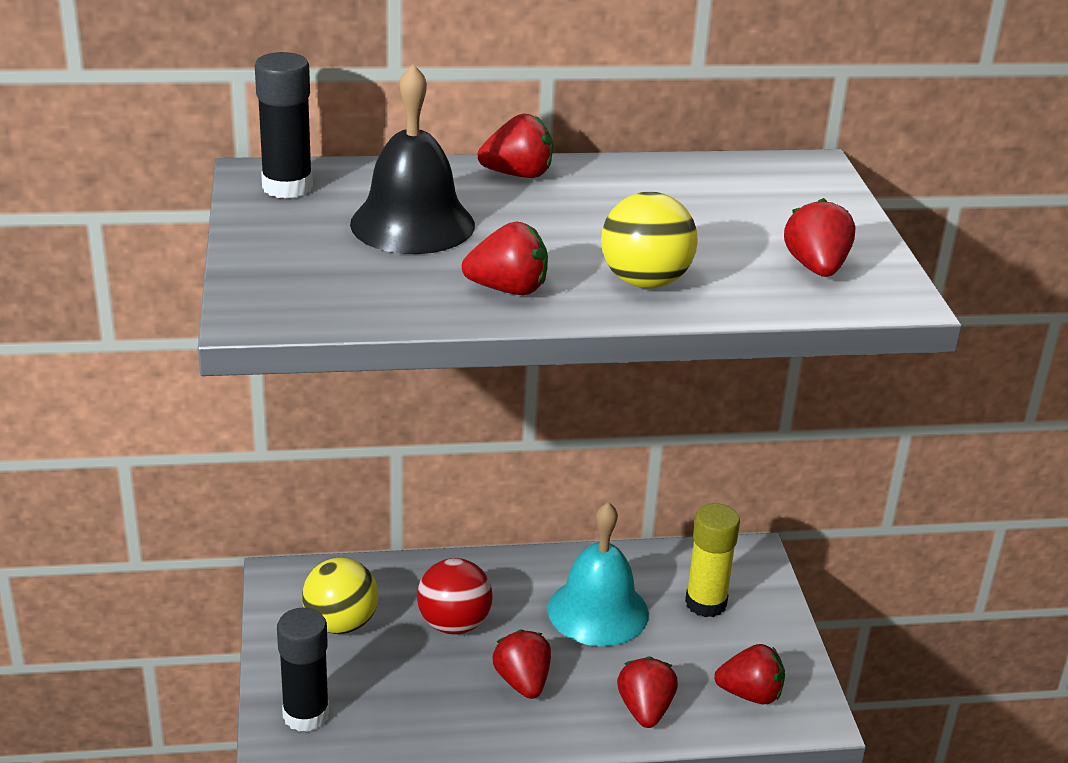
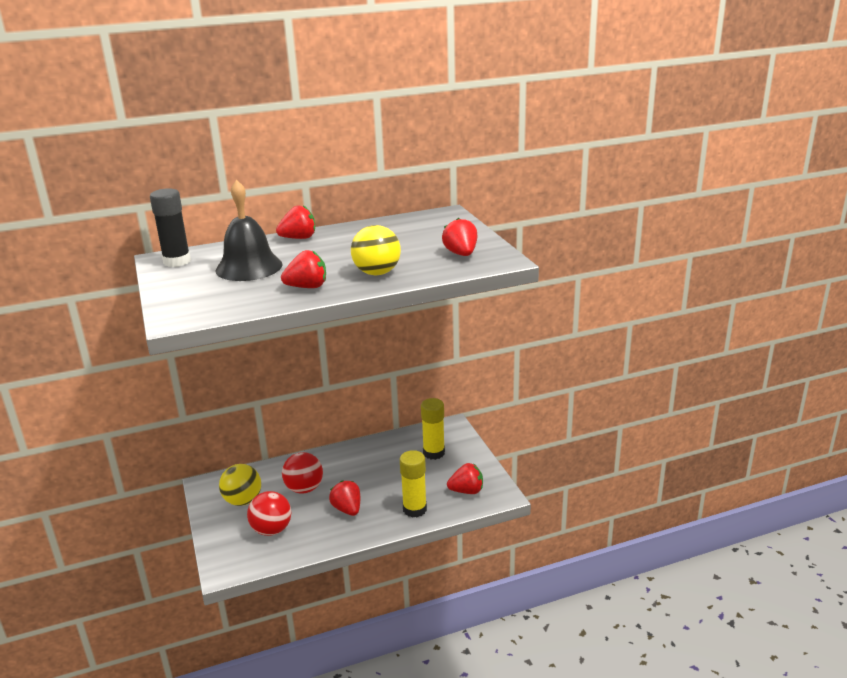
camera: 10 degrees left, 5 degrees down
black glue stick [277,608,329,732] -> none
turquoise bell [548,502,649,646] -> none
red strawberry [617,656,678,728] -> yellow glue stick [400,450,427,518]
none -> red ball [247,491,291,536]

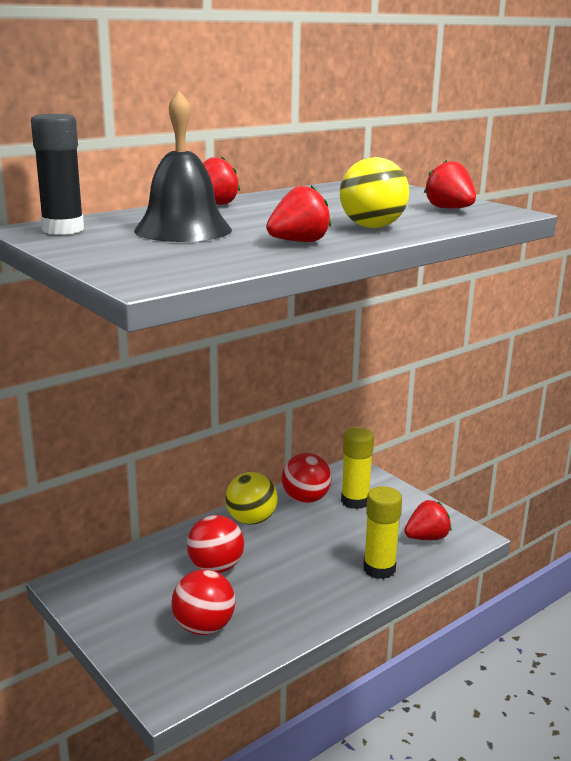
camera: 20 degrees left, 5 degrees down
yellow ball [219,464,261,506] -> yellow ball moved to [225,472,278,525]
red strawberry [329,480,360,516] -> none
none -> red ball [282,453,332,503]

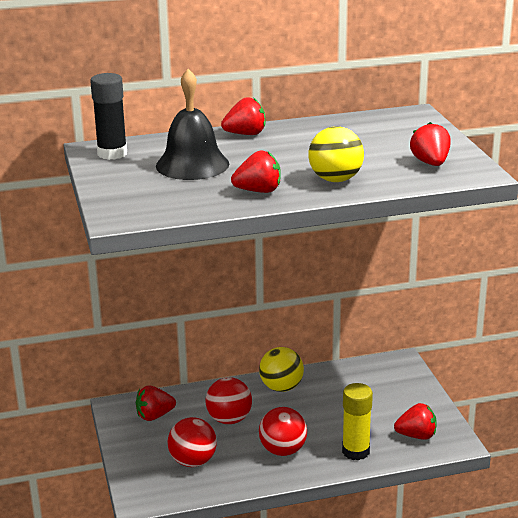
camera: 25 degrees right, 5 degrees up
red ball [282,453,332,503] -> red ball moved to [259,407,307,456]
yellow glue stick [341,428,374,509] -> none
none -> red strawberry [136,386,176,421]

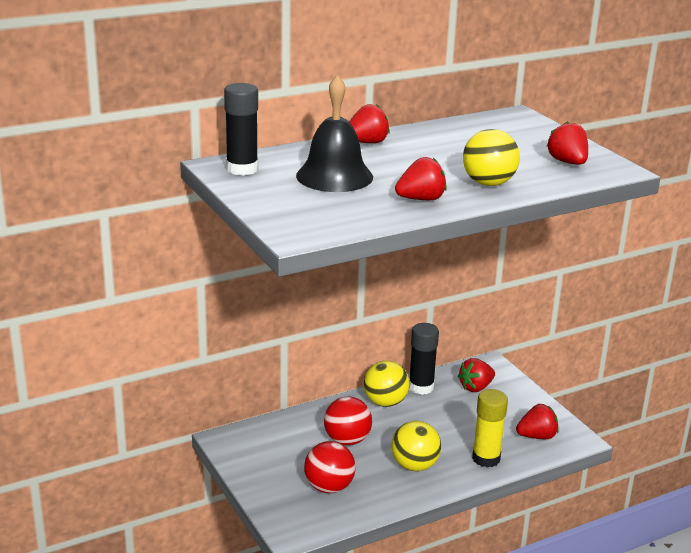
camera: 15 degrees left, 0 degrees up
red strawberry [136,386,176,421] -> red strawberry moved to [458,358,495,392]
red ball [259,407,307,456] -> yellow ball [391,421,441,471]
none -> black glue stick [409,323,439,395]

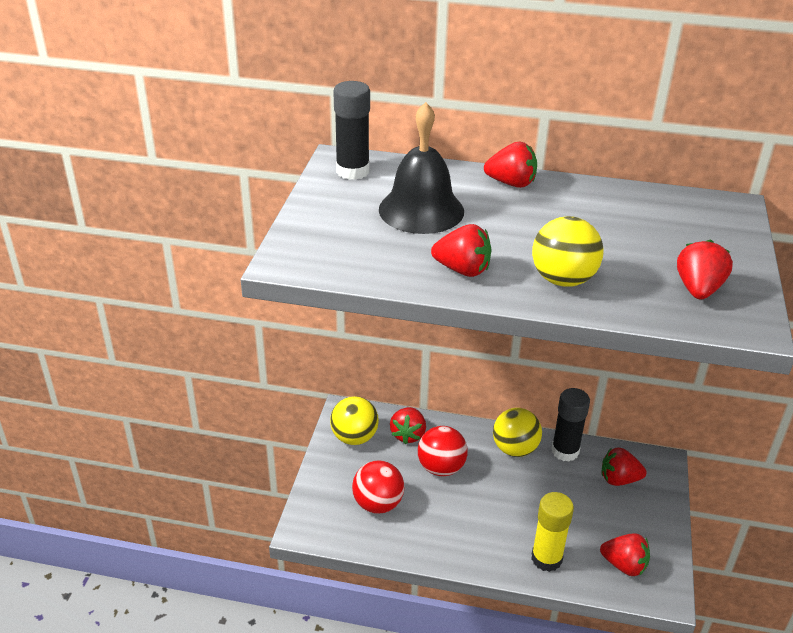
camera: 40 degrees right, 10 degrees up
yellow ball [391,421,441,471] -> yellow ball moved to [330,396,379,445]
none -> red strawberry [390,407,426,444]

